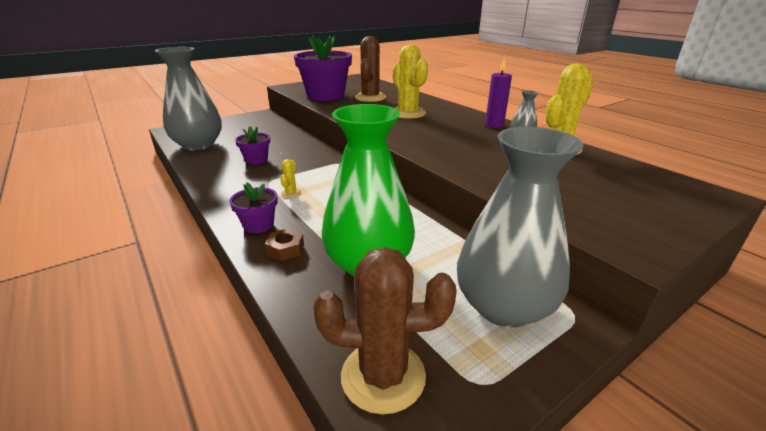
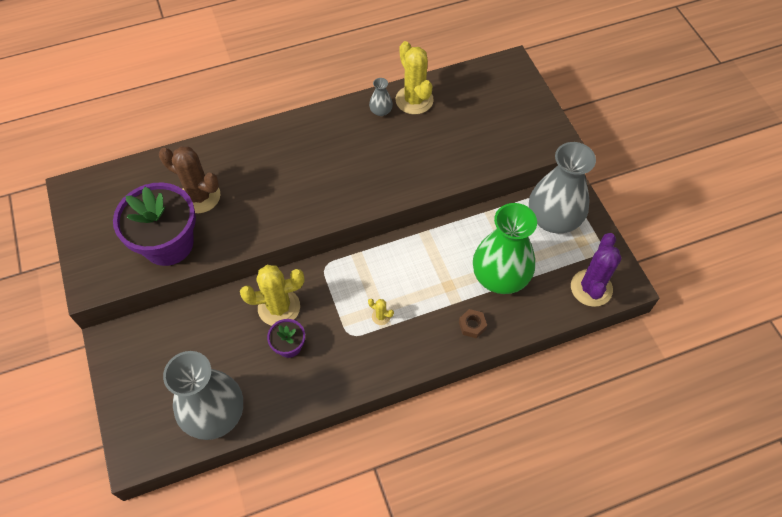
camera: 75 degrees left, 30 degrees up
purple flower pot [230,182,278,233] -> none
brown cactus [313,247,457,414] -> purple cactus [571,233,621,307]
yellow cactus [393,44,428,119] -> yellow cactus moved to [240,265,304,326]
purple candle [485,57,512,128] -> none

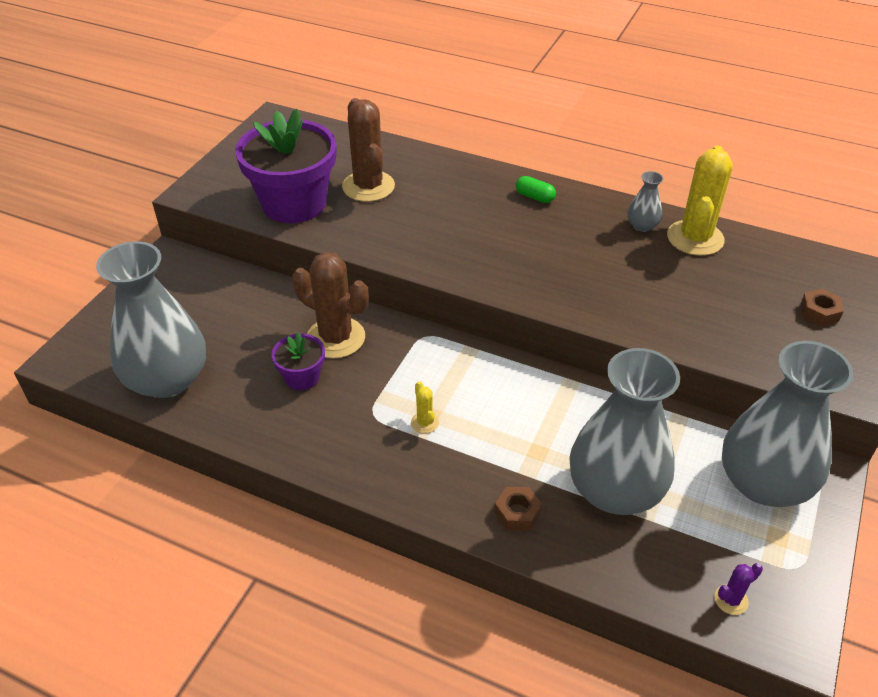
camera: 45 degrees right, 15 degrees down
yellow cactus [240,265,304,326] -> brown cactus [292,252,369,358]
green vase [473,203,537,294] -> grey vase [569,348,680,515]
purple cactus [571,233,621,307] -> purple cactus [714,563,763,615], size x0.44
none -> green capsule [516,176,556,203]
none -> brown nut [801,289,844,326]

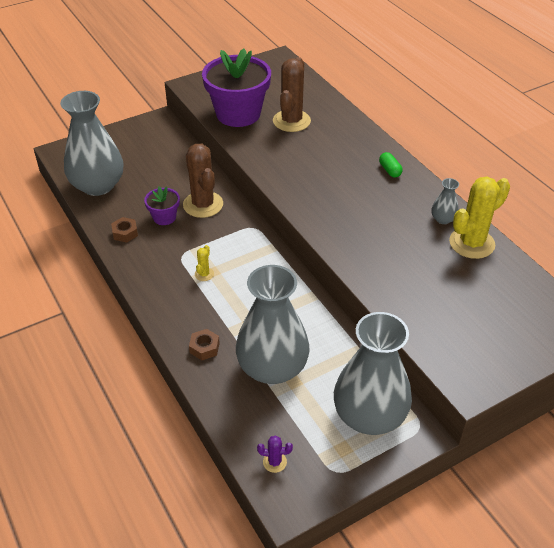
camera: 35 degrees right, 0 degrees up
brown nut [801,289,844,326] -> brown nut moved to [111,217,138,243]

